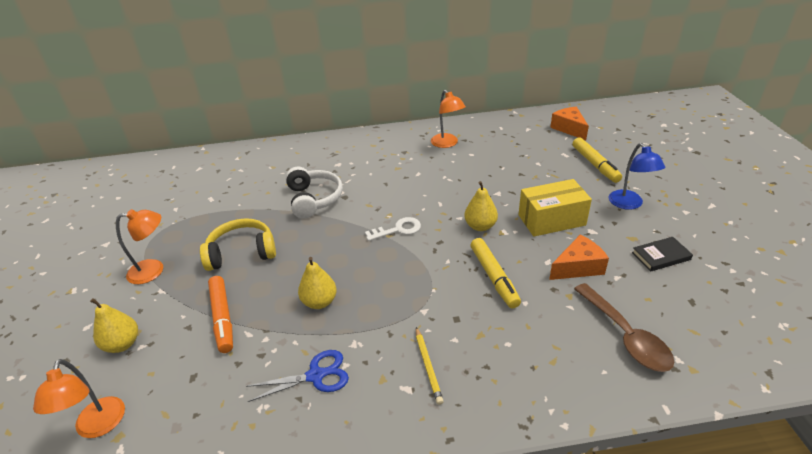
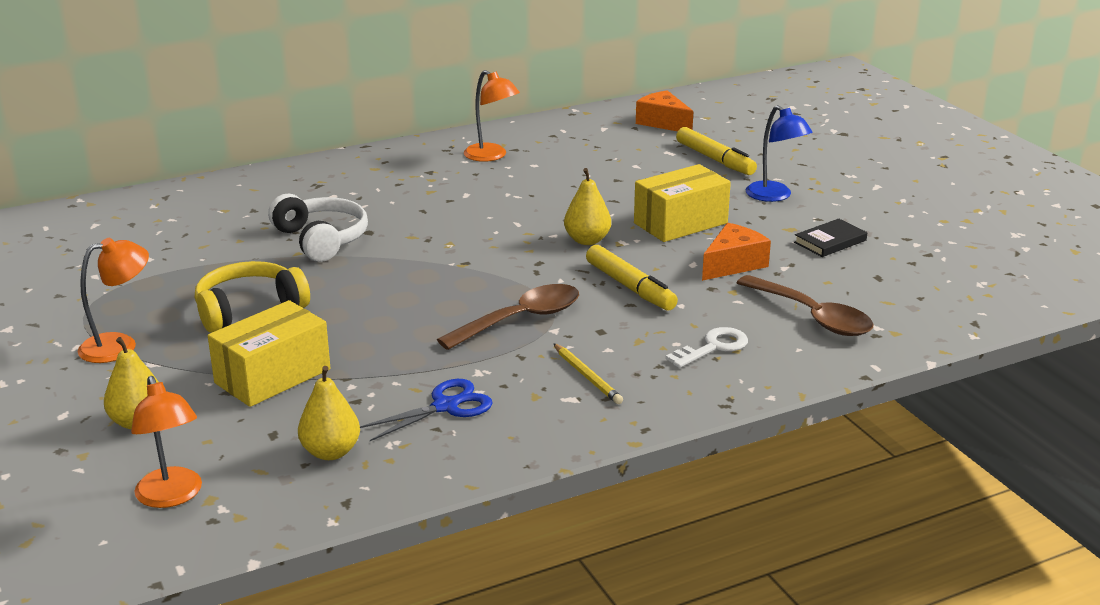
camera: 20 degrees left, 10 degrees down
orange marker [208,276,233,353] -> yellow box [208,300,330,407]
yellow pear [298,257,337,309] -> yellow pear moved to [298,366,360,460]
white key [365,217,421,241] -> white key moved to [665,327,748,368]
none -> brown spoon [437,284,579,350]

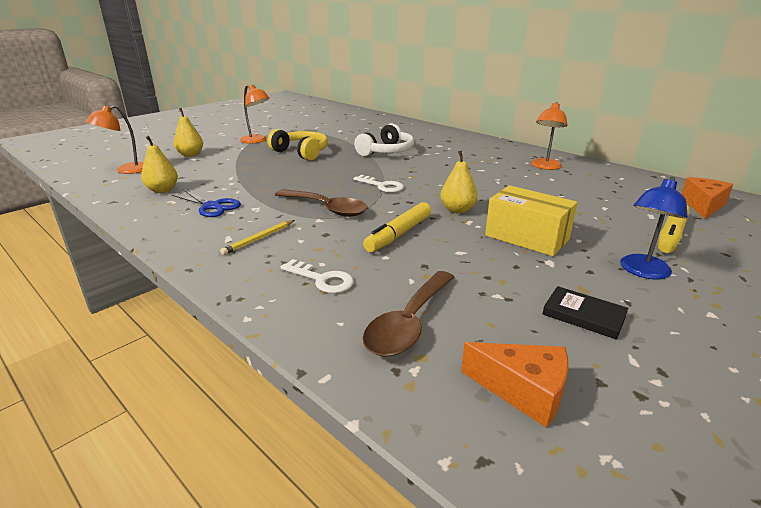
camera: 70 degrees right, 0 degrees up
yellow box [208,300,330,407] -> none
orange cheese [702,223,771,281] -> orange cheese moved to [461,342,569,428]
none -> white key [353,175,404,193]

